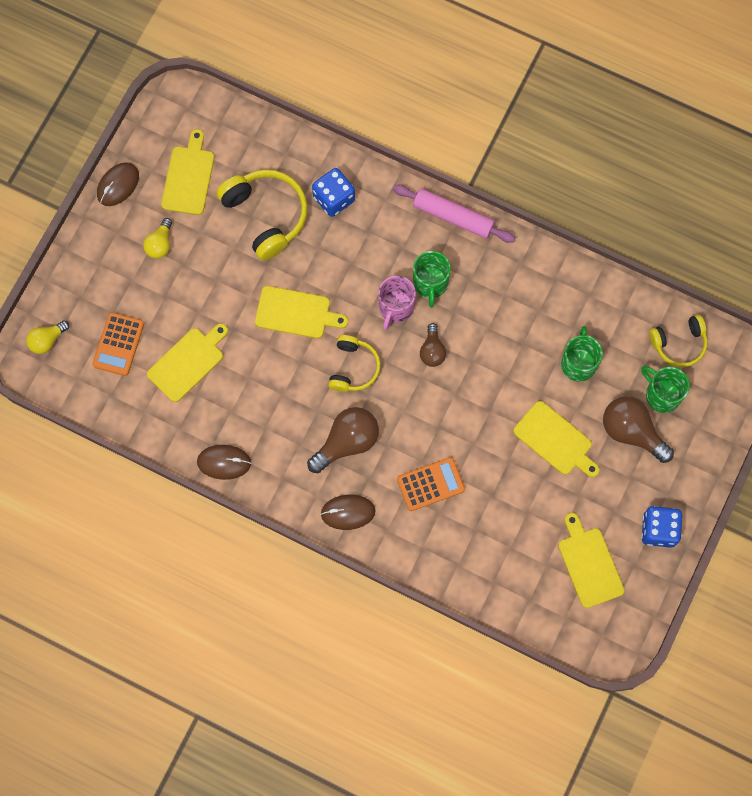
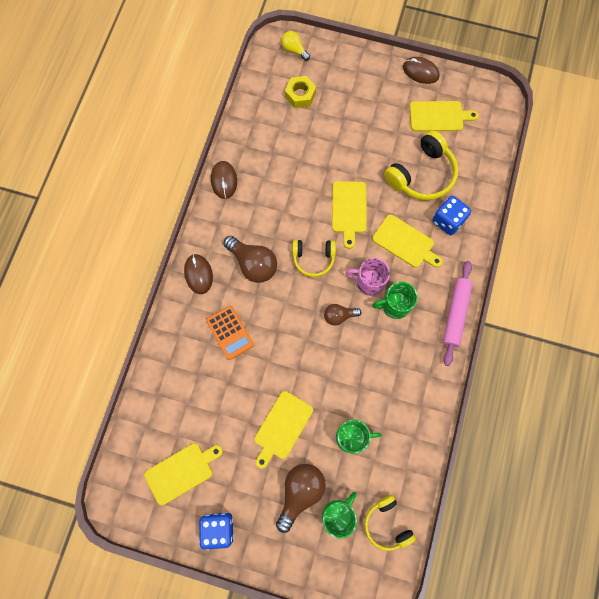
camera: 80 degrees right, 0 degrees up
orange calculator [92,312,144,376] -> yellow nut [285,76,316,108]
yellow light bulb [143,218,172,259] -> none
yellow cutting board [147,323,228,402] -> yellow cutting board moved to [373,214,443,268]

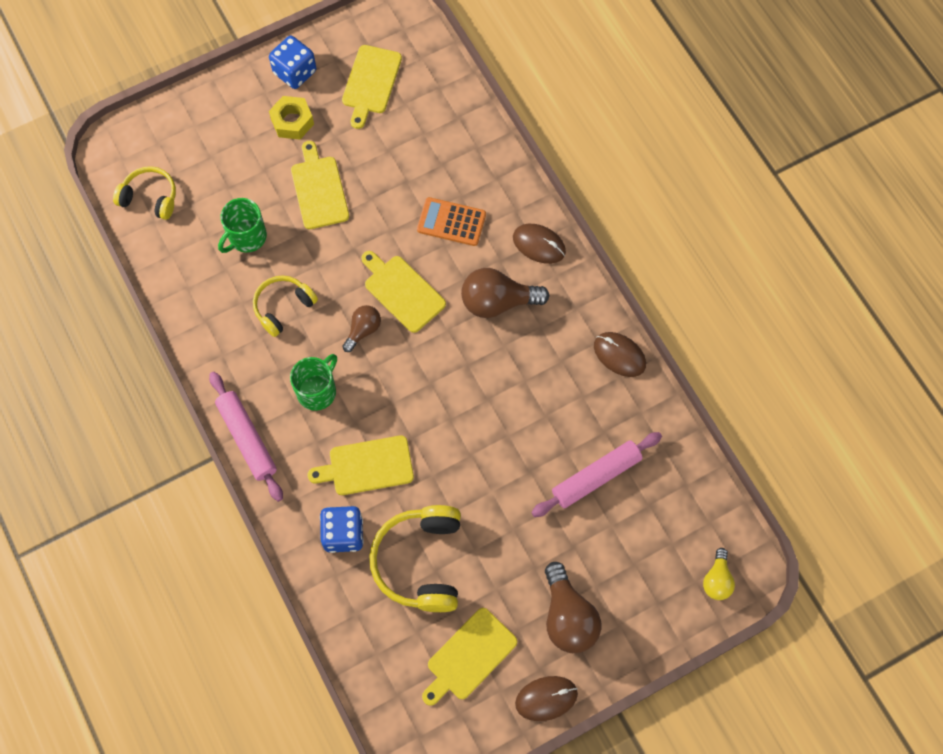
camera: 135 degrees right, 5 degrees down
brown light bulb [276,464,326,533] -> brown light bulb moved to [545,562,601,653]
yellow light bulb [281,31,310,61] -> yellow light bulb turned 105 degrees clockwise [703,548,735,600]
yellow nut [285,76,316,108] -> yellow nut moved to [269,96,314,140]
yellow headphones [292,240,336,277] -> yellow headphones moved to [253,275,318,337]
green mug [322,492,357,539] -> none
yellow cutting board [332,181,367,249] -> yellow cutting board moved to [361,251,446,333]
pink mug [346,258,390,296] -> none
none -> pink rolling pin [531,432,662,517]

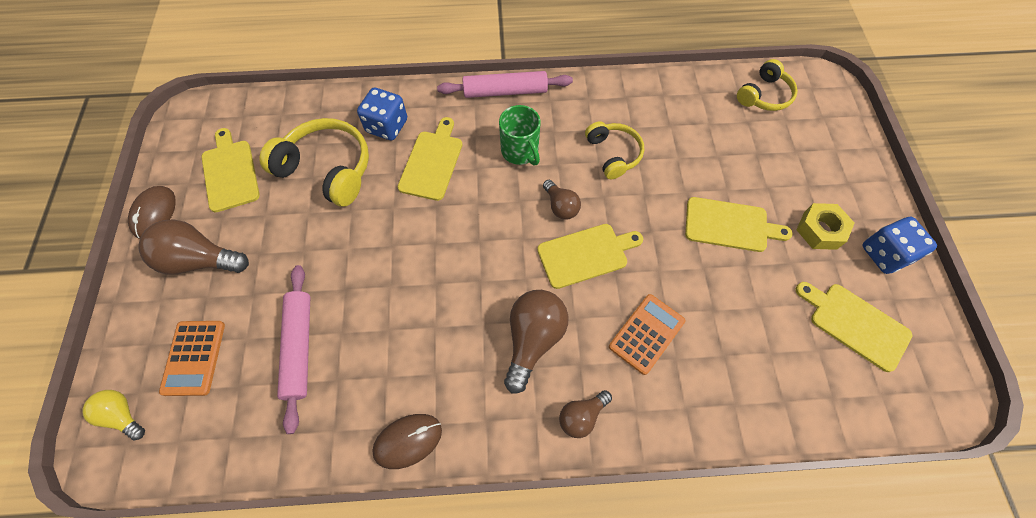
camera: 115 degrees right, 5 degrees down
green mug [218,198,267,253] -> none
brown mouse [513,224,566,264] -> brown light bulb [559,390,612,438]
none -> orange calculator [159,321,225,396]

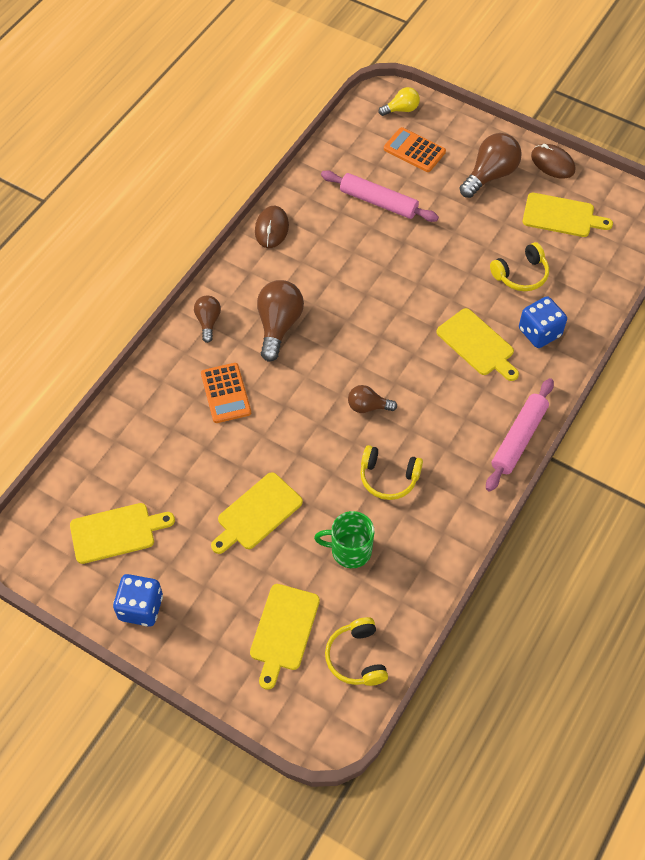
camera: 125 degrees right, 5 degrees down
yellow headphones [259,118,369,207] -> yellow headphones [490,242,549,291], size x0.62
green mug [499,105,541,166] -> green mug moved to [314,511,374,568]
brown light bulb [504,290,568,394] -> brown light bulb turned 135 degrees counterclockwise [257,280,304,362]
yellow cutting board [537,224,643,289] -> yellow cutting board moved to [250,584,320,690]
yellow nut [796,203,855,250] -> none

